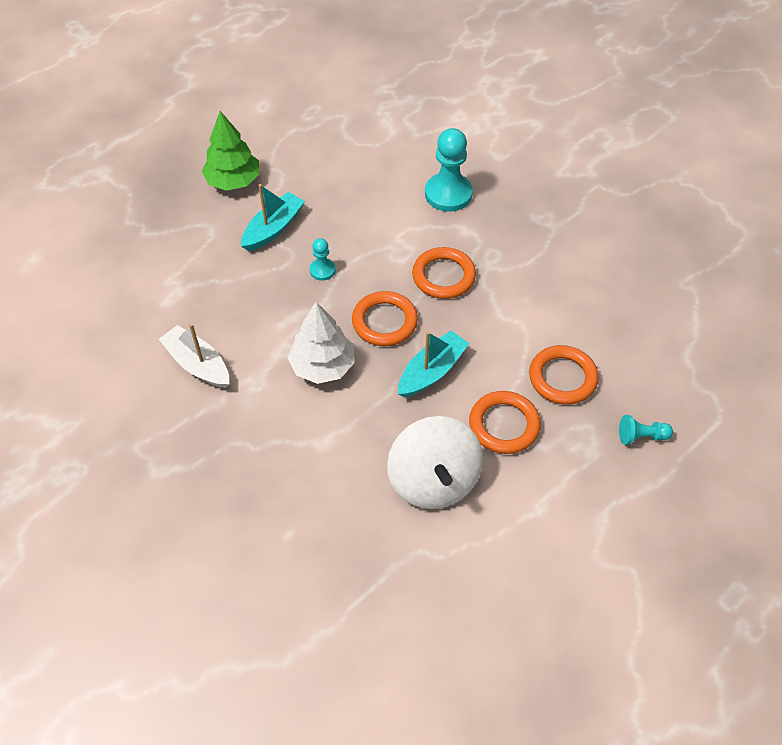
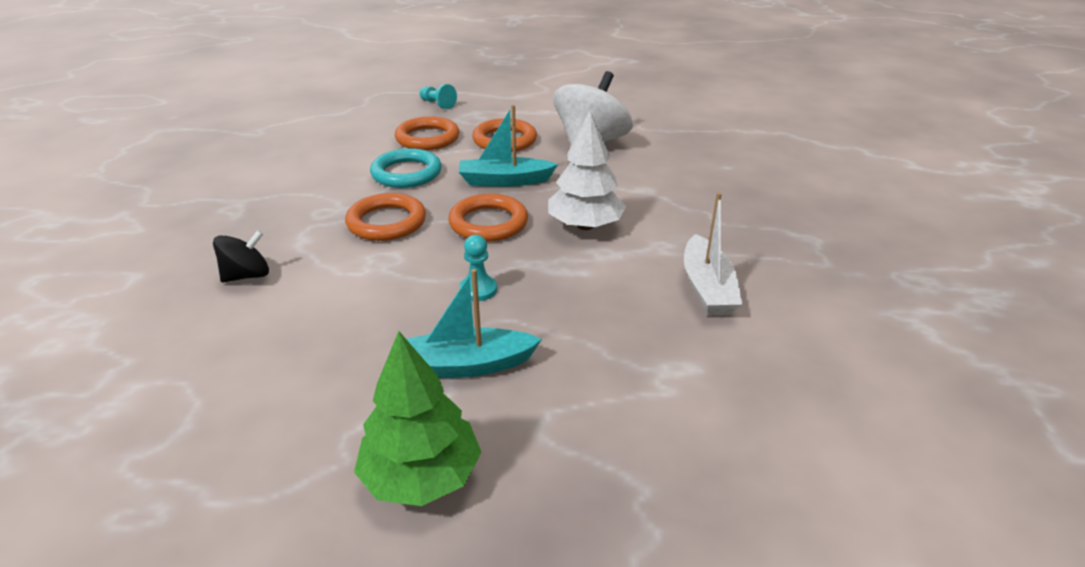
camera: 135 degrees left, 20 degrees down
turquoise pawn [425,128,473,212] -> black spinning top [213,230,269,282]
none -> turquoise ring [370,148,442,188]

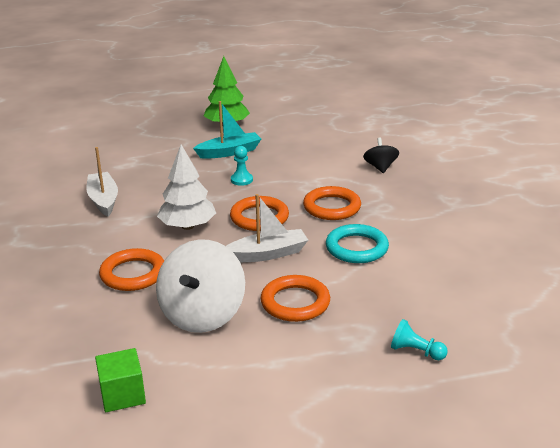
camera: 165 degrees right, 5 degrees down
black spinning top [213,230,269,282] -> black spinning top turned 135 degrees clockwise [363,137,399,173]
orange ring [395,116,459,150] -> orange ring moved to [99,248,164,291]
turquoise boat [459,105,558,187] -> white boat [226,194,308,262]
none -> green cube [95,348,146,412]

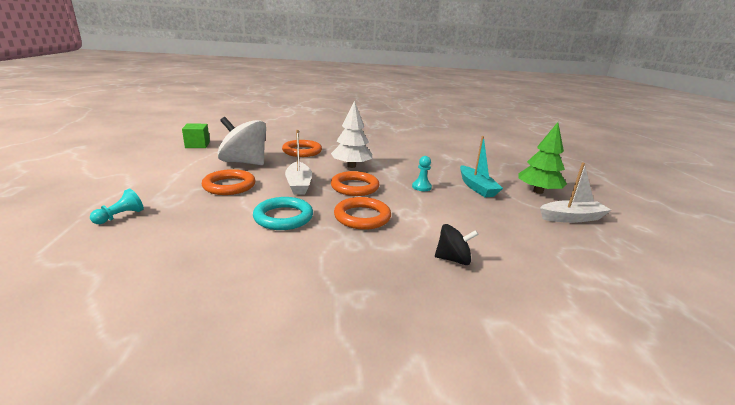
camera: 95 degrees right, 5 degrees down
white boat [86,147,118,217] -> white boat moved to [540,162,611,223]

